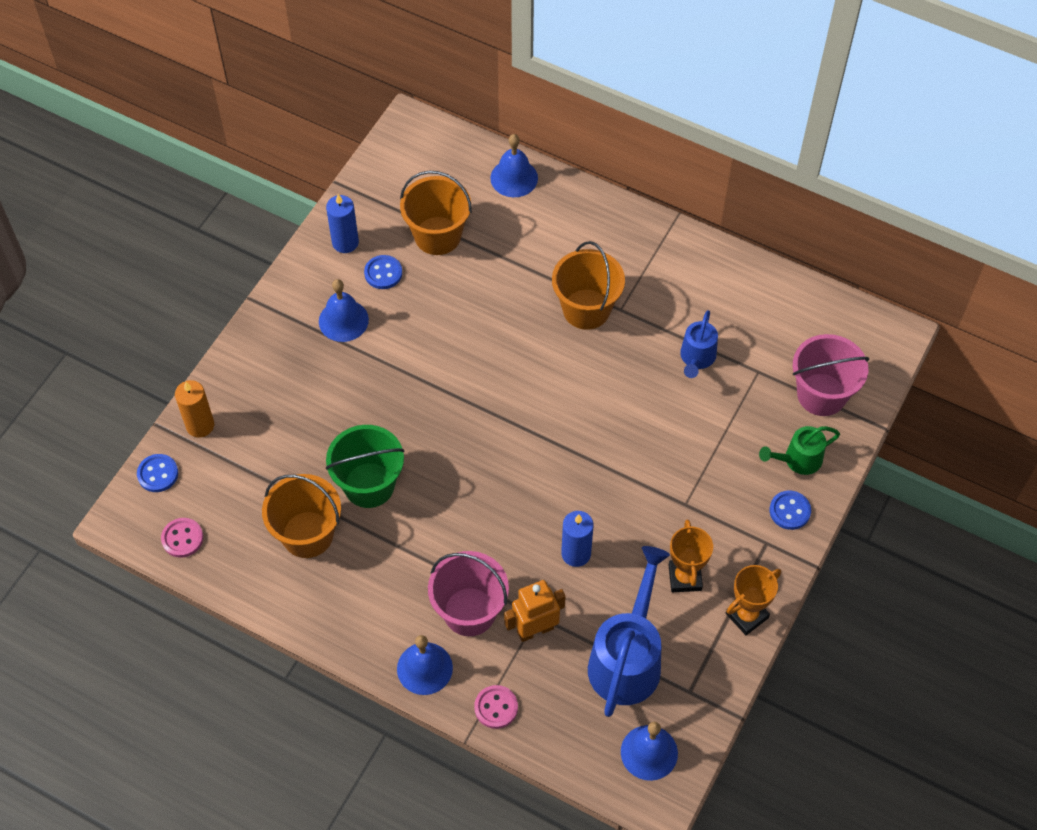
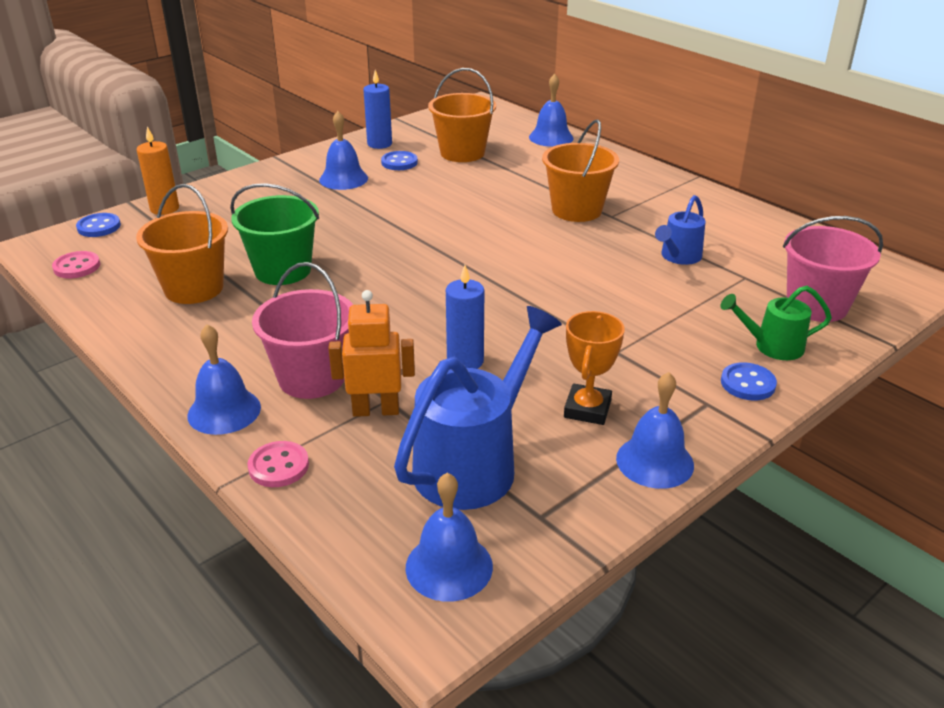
camera: 20 degrees right, 25 degrees down
orange trophy [726,565,781,635] -> blue bell [616,372,694,489]

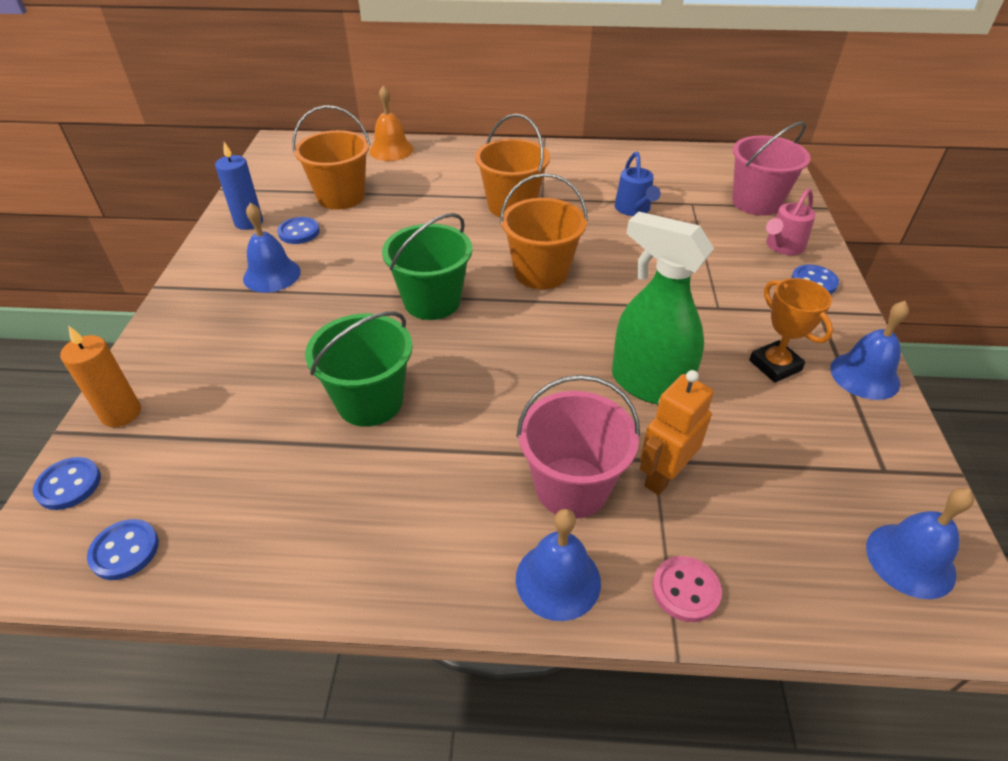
camera: 45 degrees left, 10 degrees up
pink button [52,251,100,278] -> blue button [87,519,159,580]
orange bucket [136,184,228,304] -> orange bucket moved to [500,173,588,289]
blue watering can [394,306,562,510] -> none
blue candle [446,265,484,369] -> green spray bottle [612,211,714,405]
blue bell [529,74,574,147] -> orange bell [369,85,414,161]
green watering can [720,286,832,360] -> pink watering can [766,188,816,255]
none -> green bucket [382,213,472,320]

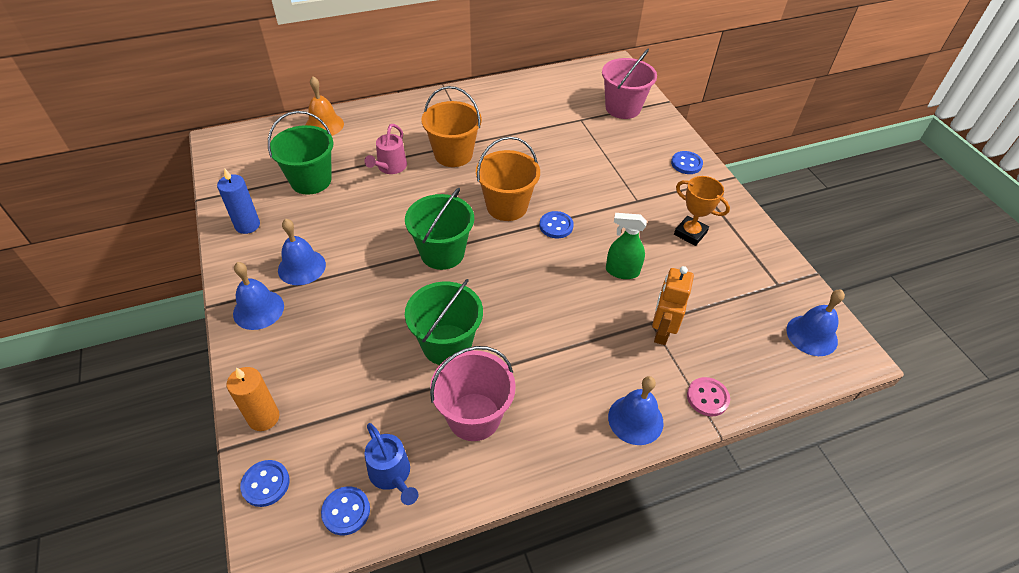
camera: 25 degrees left, 5 degrees up
blue button [277,217,320,244] -> blue button moved to [540,211,574,238]
orange bucket [292,105,370,210] -> green bucket [268,111,334,195]
pink bucket [516,375,640,519] -> pink bucket moved to [430,346,516,441]
green spray bottle [612,211,714,405] -> green spray bottle [606,213,647,279], size x0.60
blue watering can [615,152,661,216] -> blue watering can moved to [364,423,418,505]
pink watering can [766,188,816,255] -> pink watering can moved to [364,124,407,174]
blue bell [830,301,909,400] -> blue bell moved to [233,262,284,330]

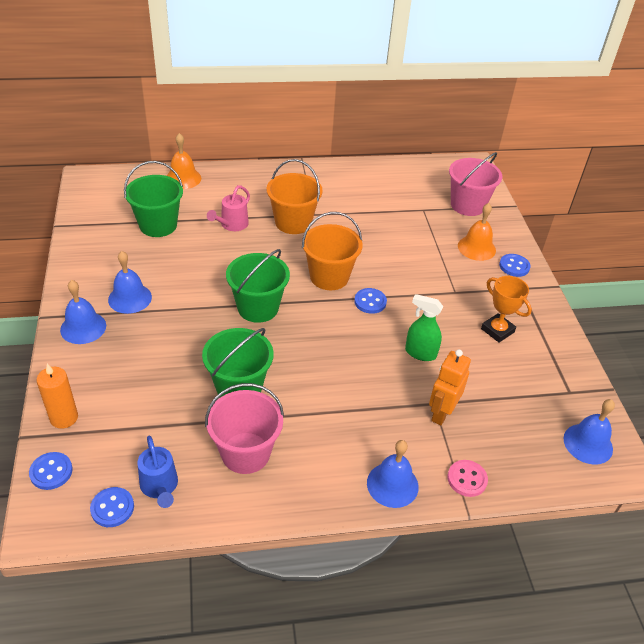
camera: 10 degrees right, 5 degrees down
blue candle [217,168,260,234] -> none
none -> orange bell [458,203,496,261]

